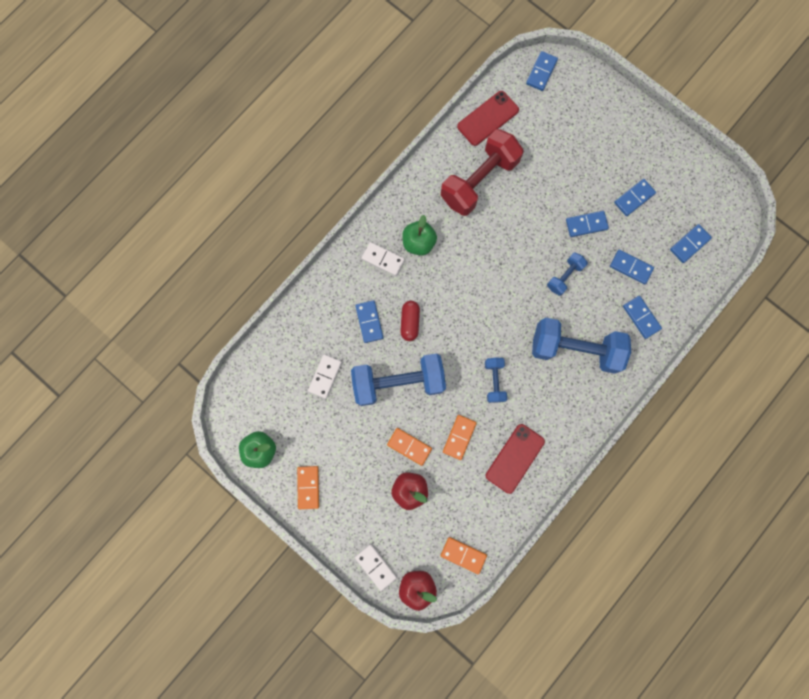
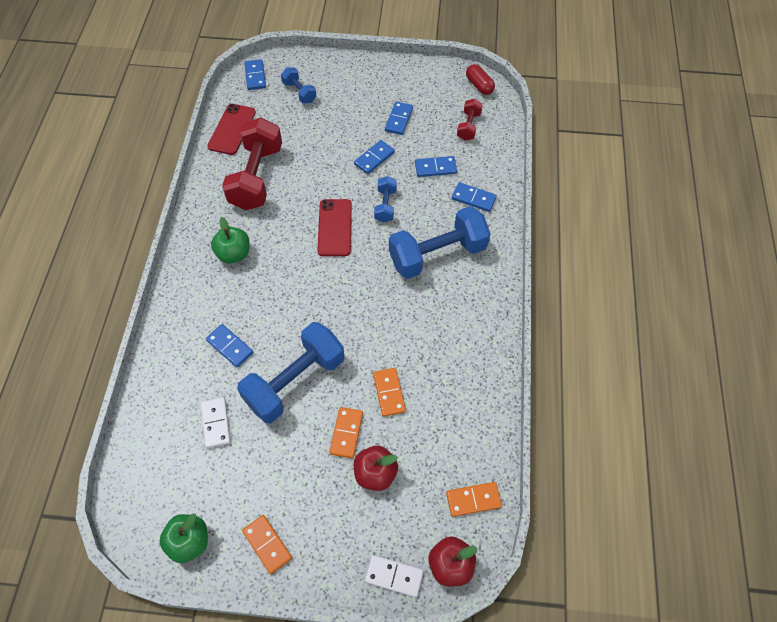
camera: 35 degrees left, 20 degrees down
white domino [362,242,405,276] -> none
orange domino [387,428,432,466] -> orange domino turned 75 degrees counterclockwise [329,407,363,458]
red capsule [400,301,420,341] -> red capsule moved to [466,64,495,95]
blue dumbbell [485,358,507,403] -> blue dumbbell moved to [281,67,317,103]
red phone [486,424,545,494] -> red phone moved to [317,199,352,256]
blue domino [670,224,712,263] -> red dumbbell [457,99,483,140]

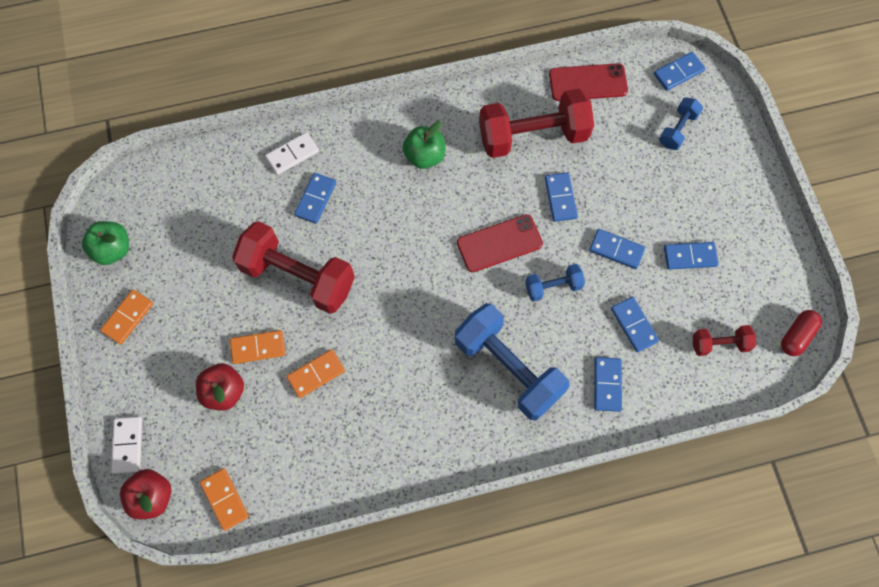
camera: 70 degrees right, 10 degrees up
white domino [201,397,231,448] -> white domino moved to [265,132,319,175]
blue dumbbell [237,322,344,423] -> red dumbbell [232,221,355,314]
none -> blue domino [545,173,578,222]

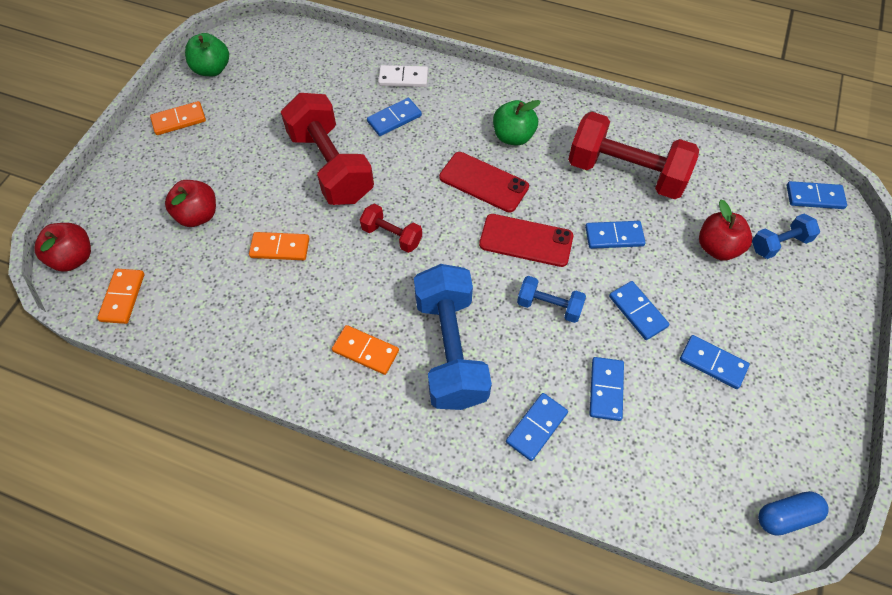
camera: 35 degrees right, 10 degrees down
white domino [111,416,142,474] -> none
orange domino [230,330,285,364] -> orange domino moved to [332,325,399,375]
blue domino [545,173,578,222] -> blue domino turned 60 degrees clockwise [585,221,645,249]
red phone [549,63,628,101] -> red phone moved to [439,152,529,212]
red dumbbell [693,325,756,356] -> red dumbbell moved to [360,204,422,253]
red capsule [781,310,822,356] -> blue capsule [758,491,829,536]
none -> red apple [699,200,752,260]

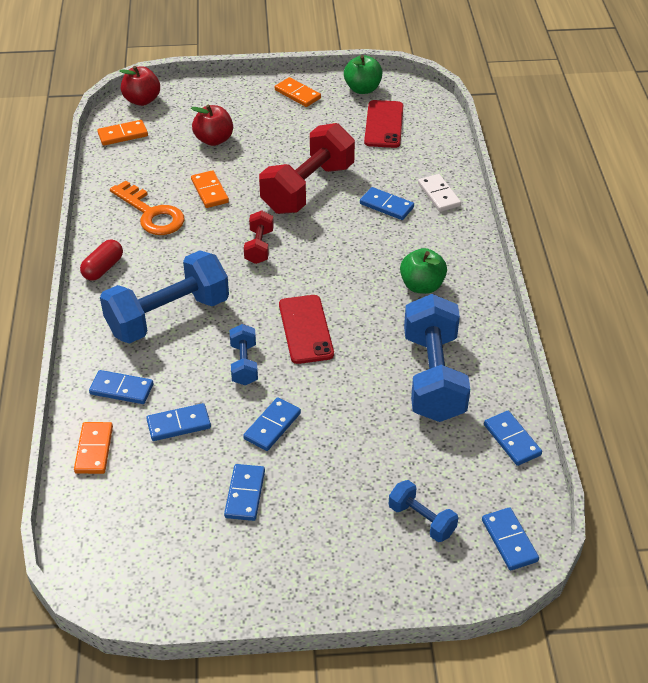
camera: 65 degrees right, 15 degrees down
orange domino [332,325,399,375] -> orange domino moved to [74,422,113,474]
red phone [439,152,529,212] -> red phone moved to [364,100,403,148]
red dumbbell [568,112,699,199] -> blue dumbbell [404,294,470,422]
blue domino [585,221,645,249] -> blue domino moved to [484,411,542,466]
red apple [699,200,752,260] -> none
blue capsule [758,491,829,536] -> none
none -> red capsule [80,239,123,281]
none -> orange key [110,180,185,235]

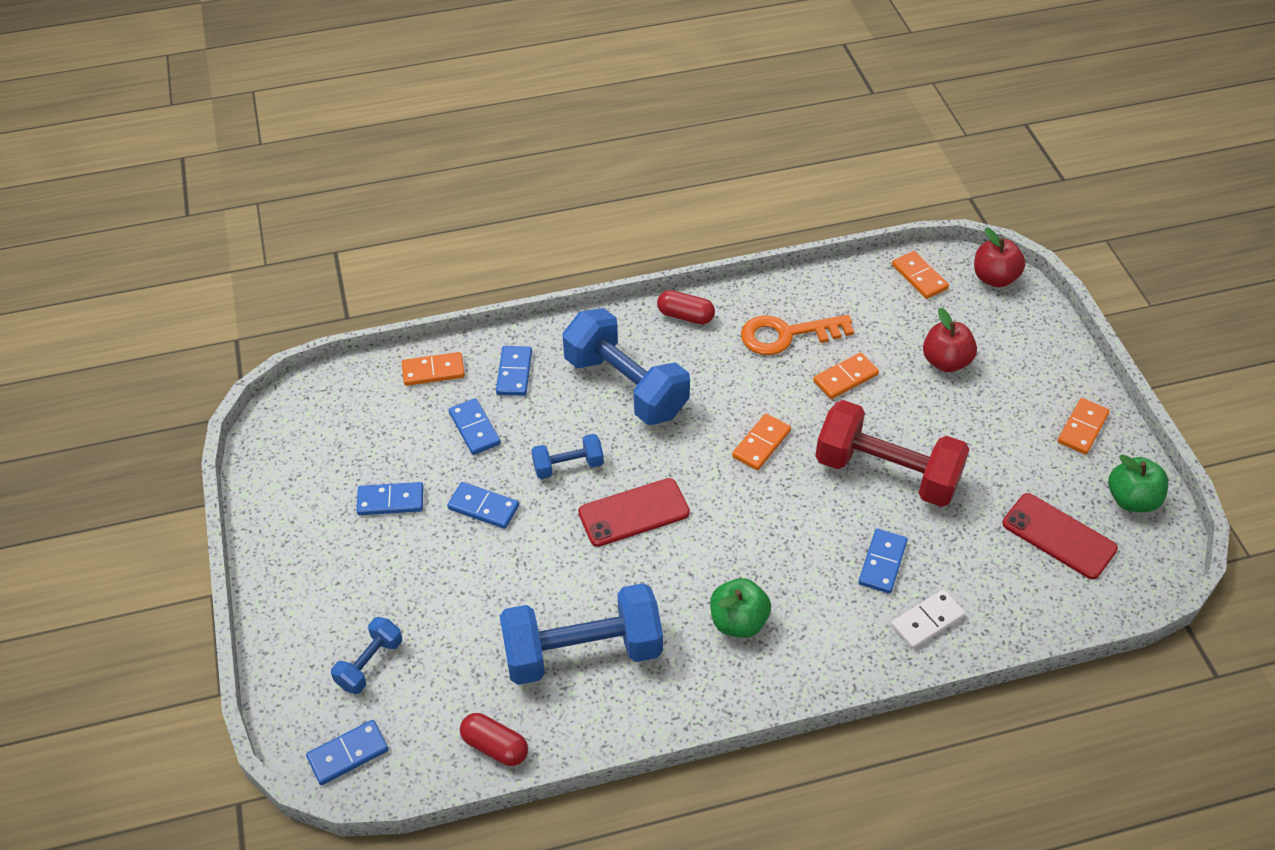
camera: 80 degrees right, 5 degrees up
orange key [110,180,185,235] -> orange key turned 45 degrees clockwise [741,315,854,355]
red dumbbell [244,210,274,264] -> orange domino [732,413,791,470]
red phone [364,100,403,148] -> red phone turned 45 degrees clockwise [1002,493,1118,579]
blue domino [484,411,542,466] -> red capsule [460,713,528,766]

